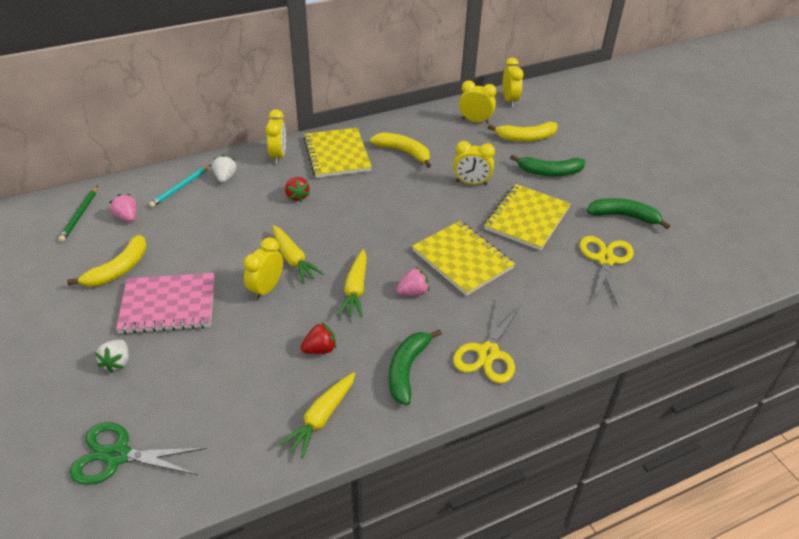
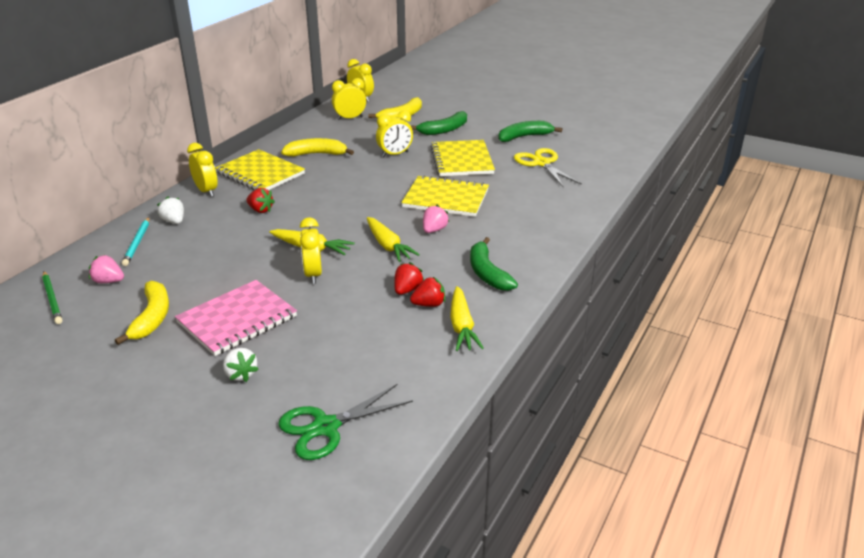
camera: 35 degrees left, 10 degrees down
yellow scissors [453,299,521,383] -> none
none -> red strawberry [410,277,445,307]

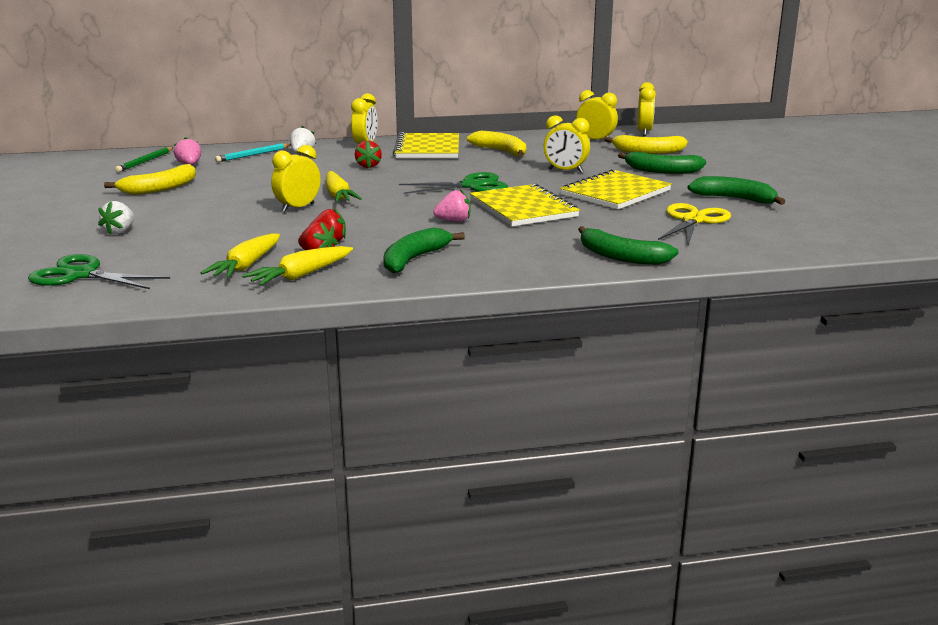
camera: 50 degrees right, 10 degrees down
pink notebook [175,280,297,356] -> none
yellow carrot [367,217,420,262] -> yellow carrot moved to [201,233,280,278]
none -> green scissors [399,172,508,194]
none -> green banana [578,226,679,265]

